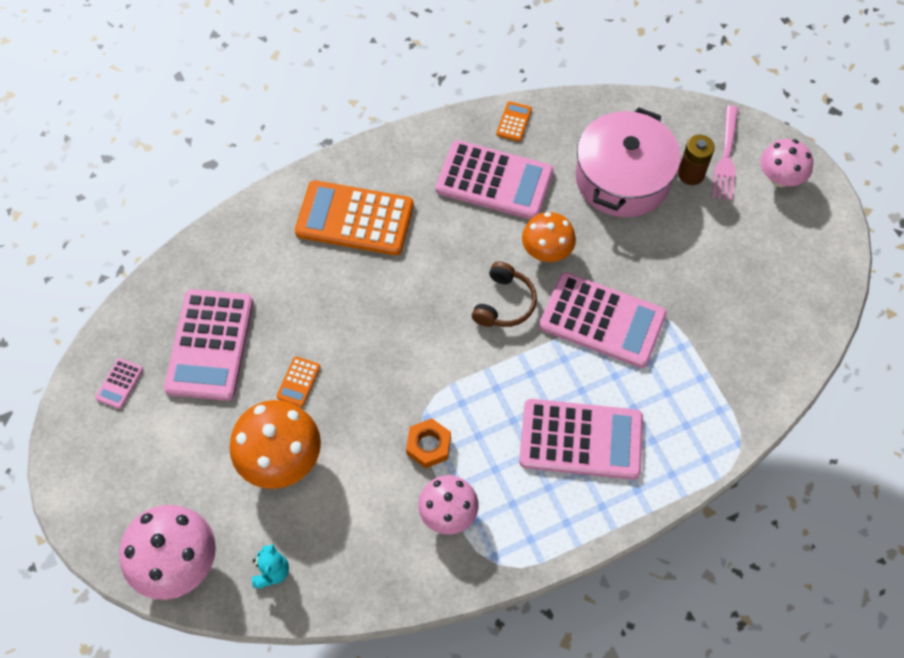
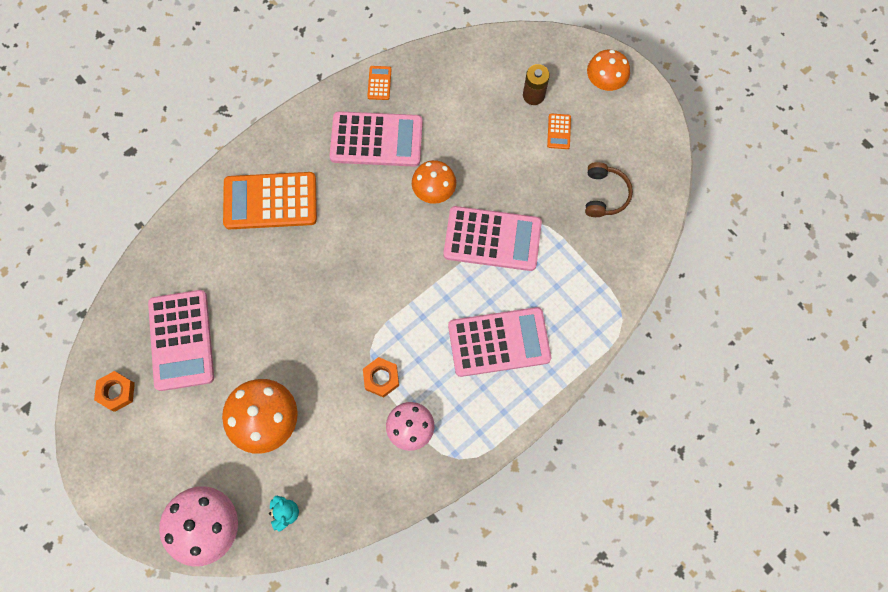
camera: 15 degrees left, 10 degrees up
pink calculator [95,358,143,409] -> orange nut [94,371,135,412]
orange calculator [276,357,320,407] -> orange calculator moved to [547,113,571,149]
brown headphones [472,261,537,327] -> brown headphones moved to [585,162,633,217]
pink pot [575,107,681,217] -> none
pink fork [712,105,738,200] -> none
pink mushroom [760,139,813,187] -> orange mushroom [587,50,630,91]

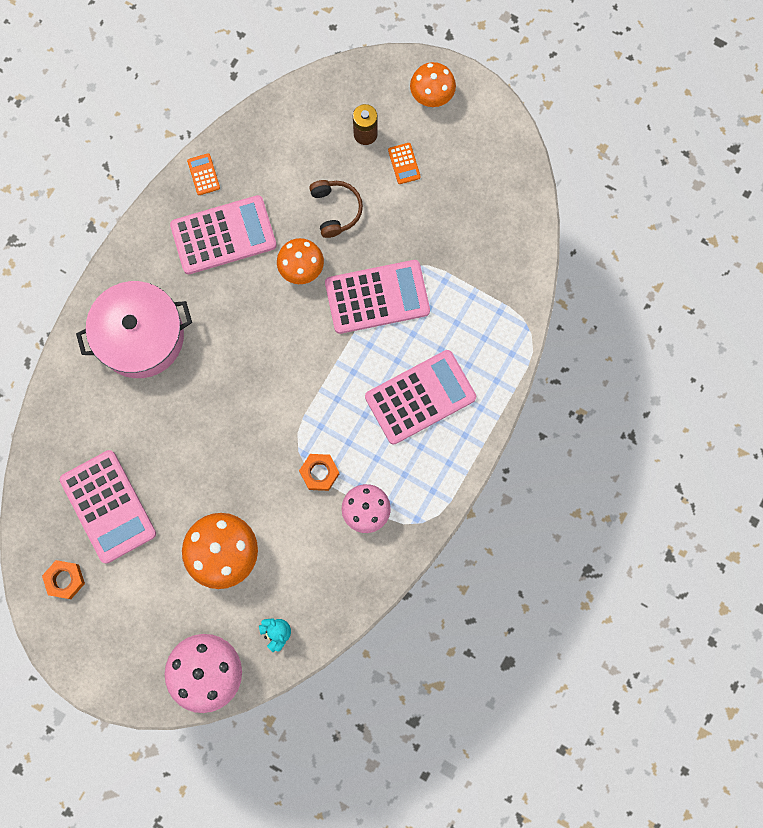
camera: 20 degrees left, 5 degrees up
orange calculator [223,172,317,229] -> pink pot [76,281,192,378]
brown headphones [585,162,633,217] -> brown headphones moved to [309,180,363,238]

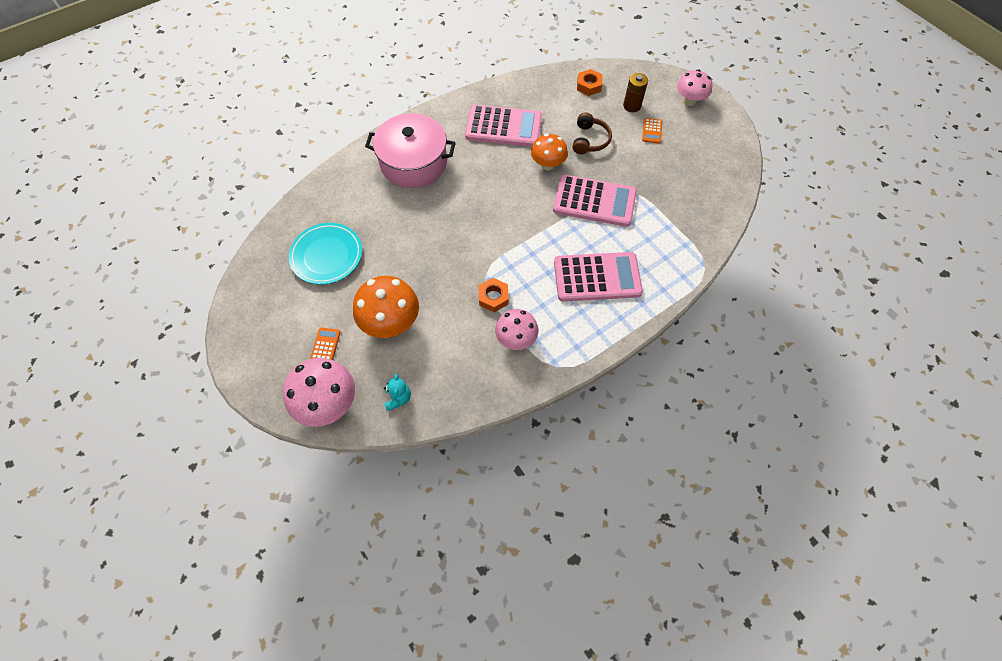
camera: 25 degrees right, 15 degrees down
orange nut [42,560,85,599] -> orange nut moved to [577,69,603,96]
pink calculator [60,450,156,564] -> turquoise plate [289,223,362,285]
orange calculator [187,153,220,195] -> orange calculator moved to [310,327,341,360]
orange mushroom [410,62,456,107] -> pink mushroom [677,69,712,106]

